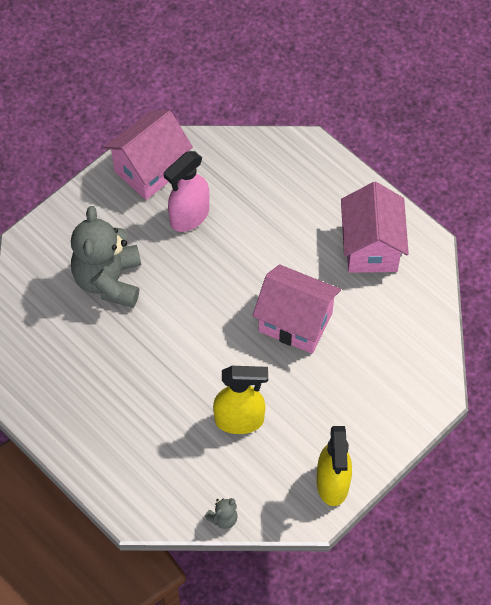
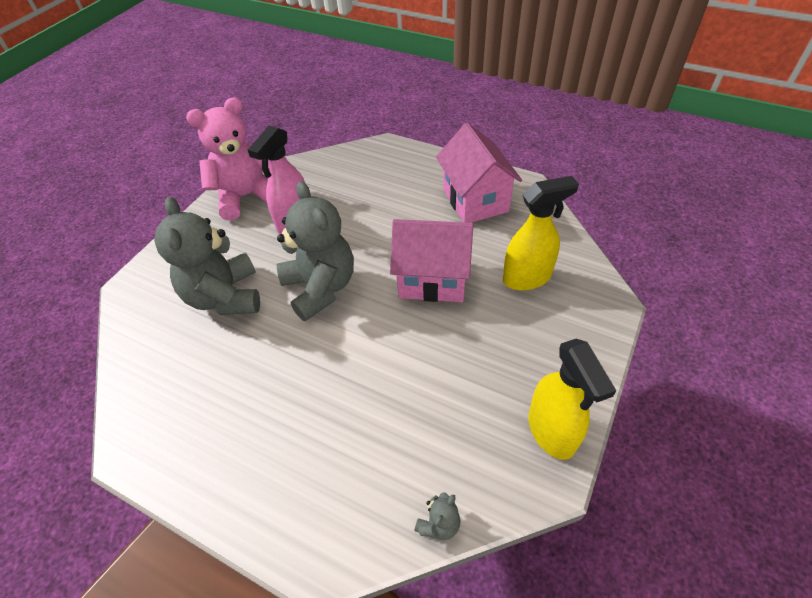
camera: 15 degrees left, 10 degrees down
pink house [104,110,193,200] -> pink teddy bear [186,97,269,221]
yellow spray bottle [213,366,268,434] -> yellow spray bottle moved to [503,176,579,290]
none -> grey teddy bear [277,181,354,321]

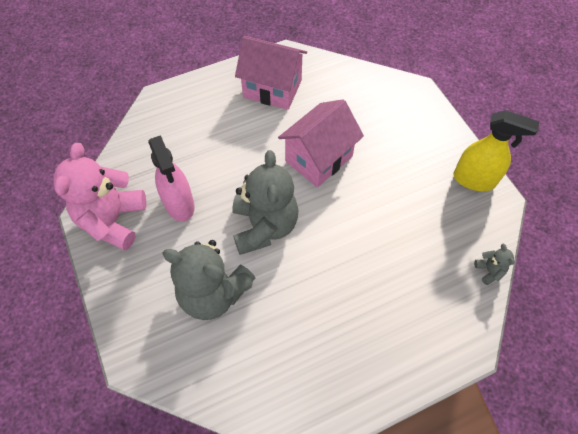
camera: 55 degrees left, 10 degrees up
grey teddy bear [277,181,354,321] -> grey teddy bear turned 75 degrees clockwise [232,150,298,255]
yellow spray bottle [503,176,579,290] -> none

